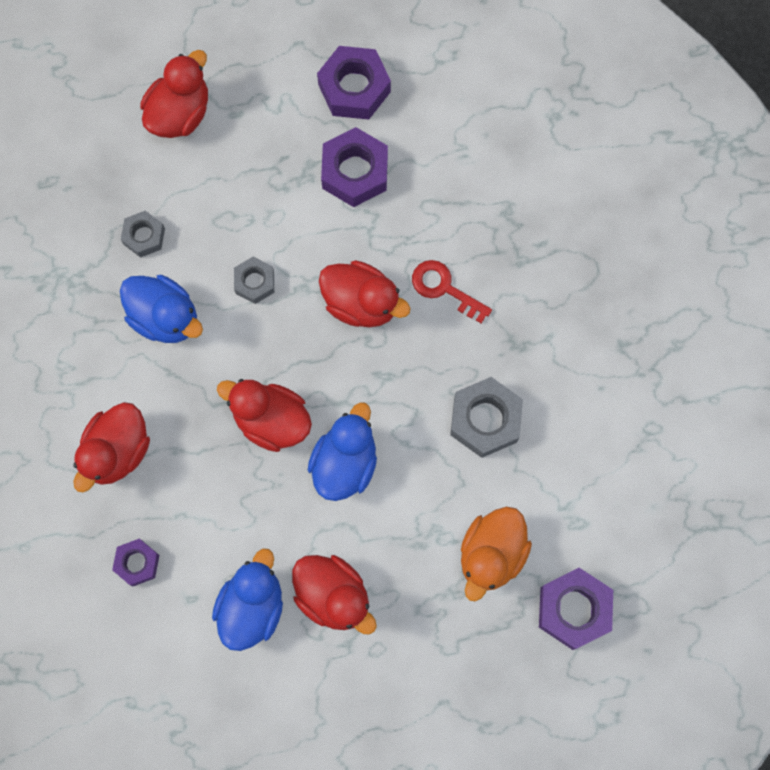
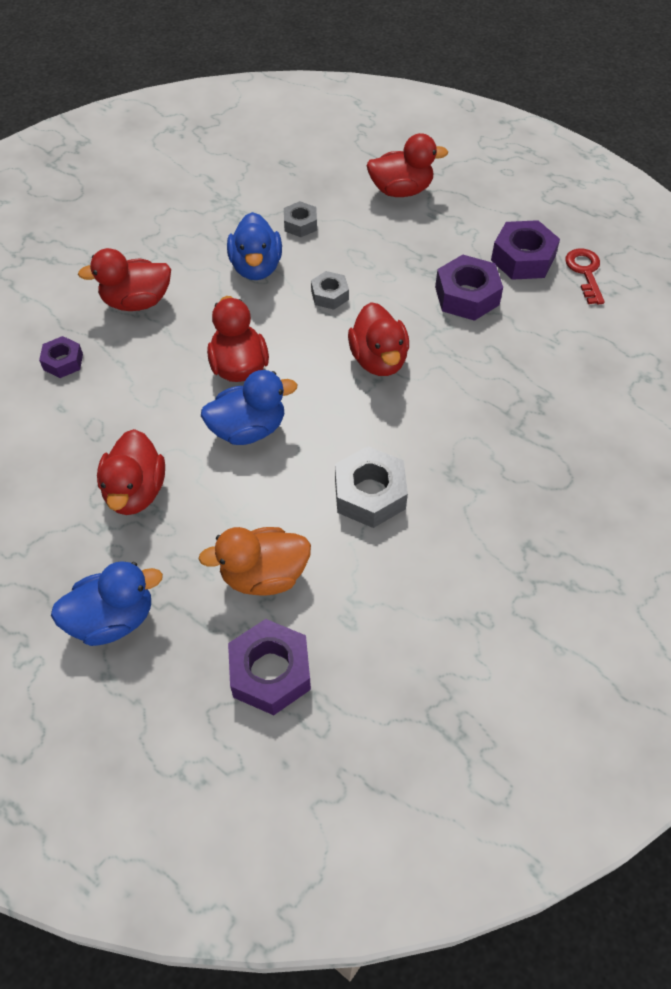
camera: 50 degrees right, 20 degrees down
blue duck [212,549,283,651] -> blue duck moved to [51,561,163,646]
red key [412,260,492,323] -> red key moved to [565,249,605,304]

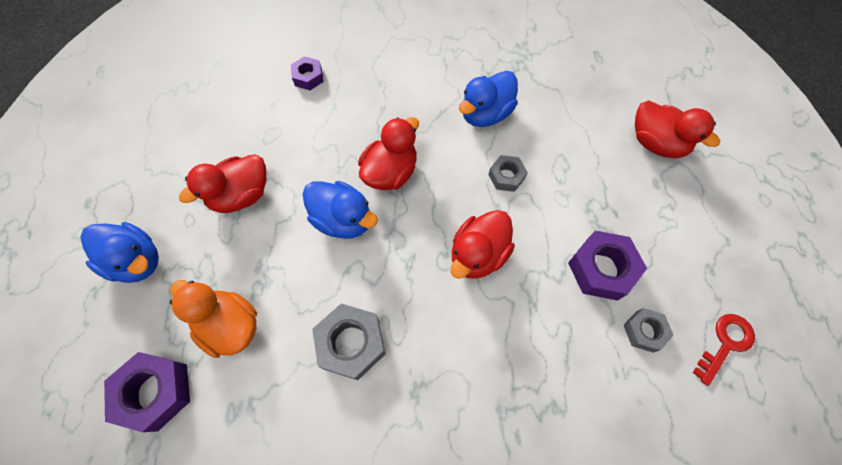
camera: 50 degrees right, 10 degrees up
red duck [78,248,171,311] -> none
grey nut [284,201,317,237] -> grey nut moved to [624,308,674,353]
purple nut [491,220,560,280] -> none

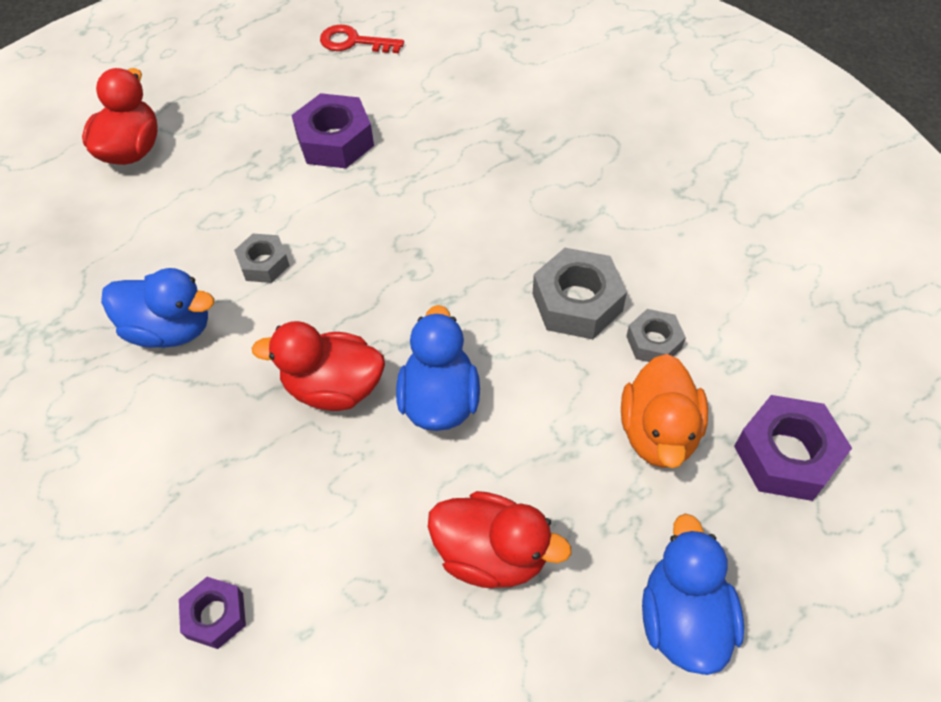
camera: 120 degrees left, 10 degrees down
red duck [451,210,515,279] -> none
grey nut [624,308,674,353] -> grey nut moved to [626,309,686,362]

